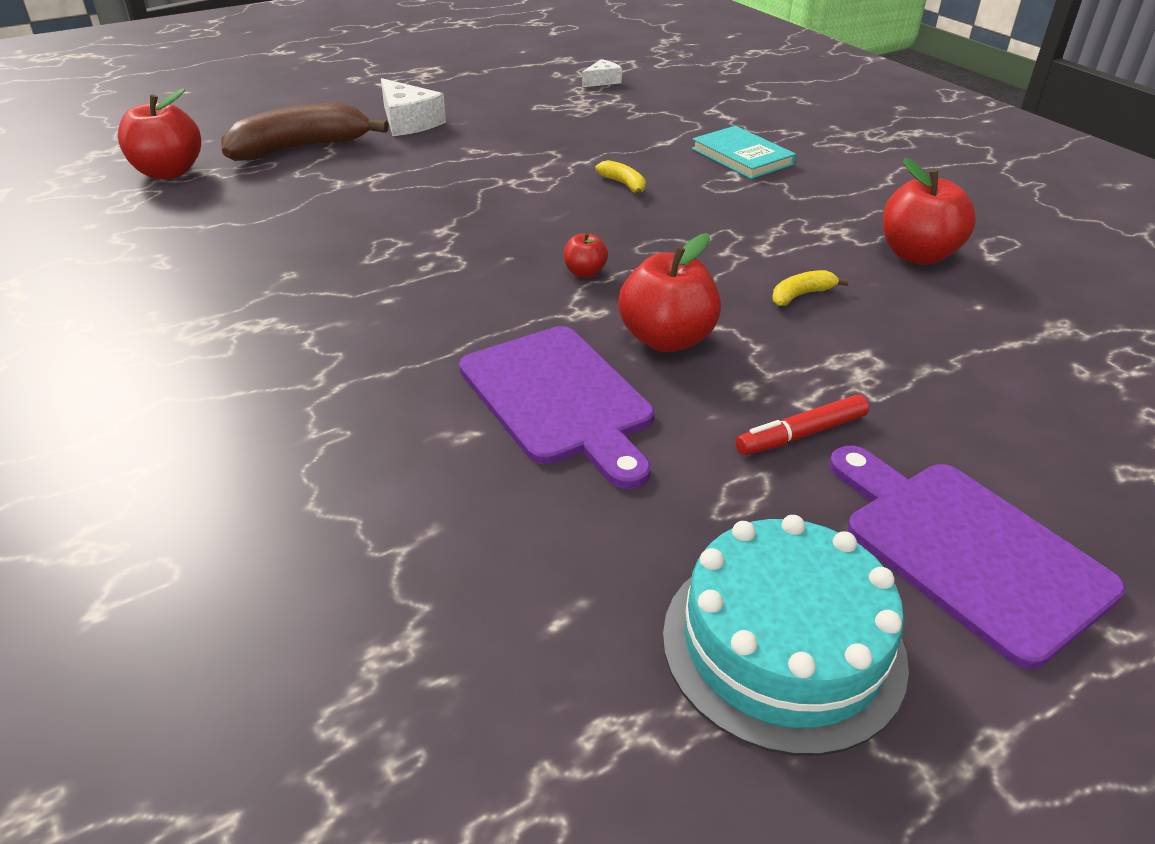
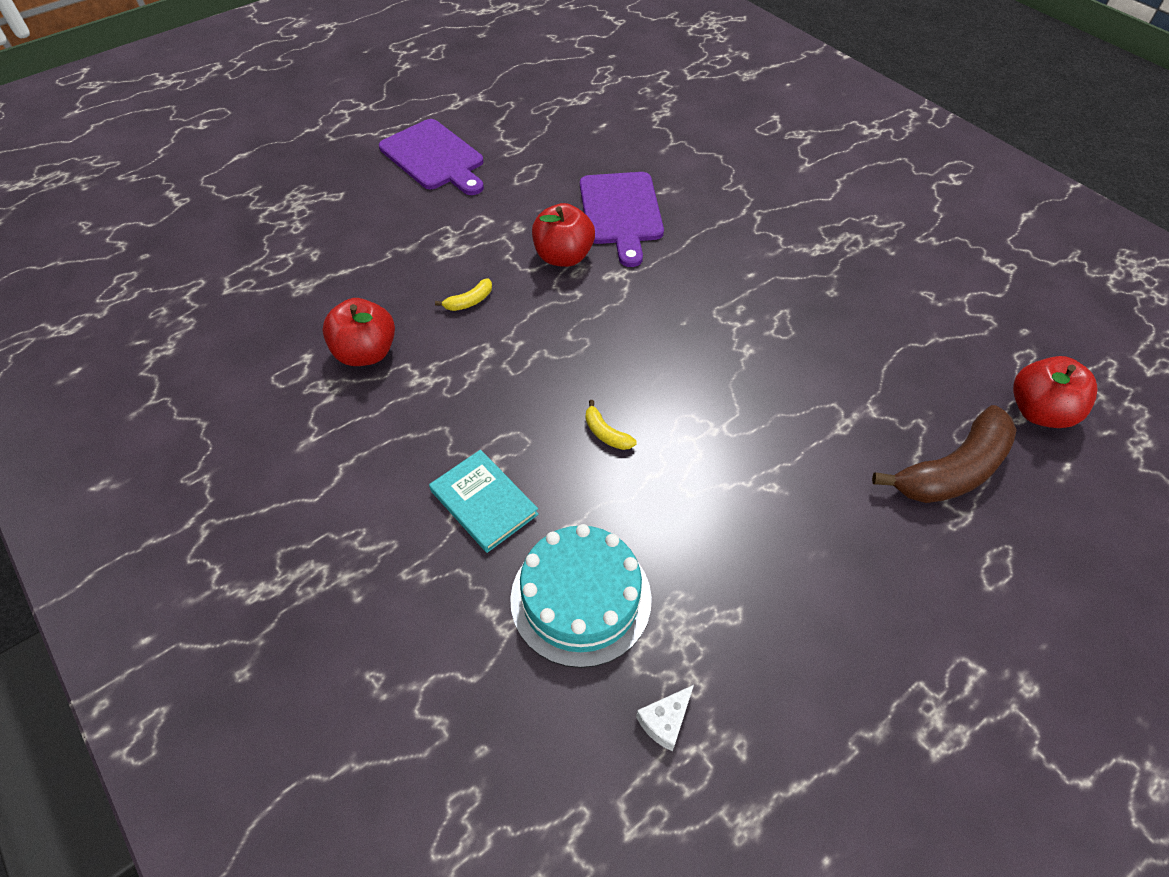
camera: 175 degrees right, 15 degrees up
white cheese [381,78,446,136] -> none
purple cutting board [459,326,654,489] -> purple cutting board turned 150 degrees counterclockwise [580,172,664,267]
red apple [564,232,608,277] -> none
turquoise cake [663,515,909,756] -> turquoise cake moved to [510,524,652,668]
red marker [736,395,869,455] -> none

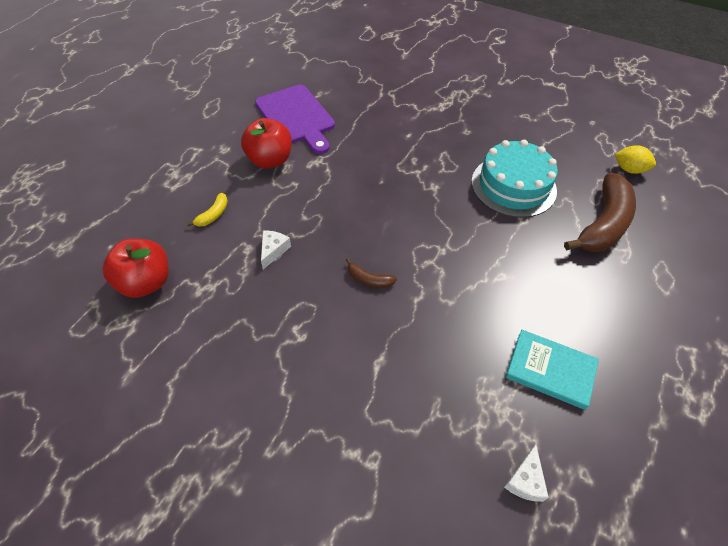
camera: 25 degrees left, 0 degrees up
purple cutting board [379,119,484,195] -> none
turquoise book [429,450,539,553] -> turquoise book moved to [506,330,599,410]
turquoise cake [510,524,652,668] -> turquoise cake moved to [472,140,558,218]
yellow banana [586,400,637,450] -> brown banana [346,258,397,288]
red apple [1013,356,1098,428] -> yellow lemon [615,145,656,174]
none -> white cheese [261,231,291,269]

